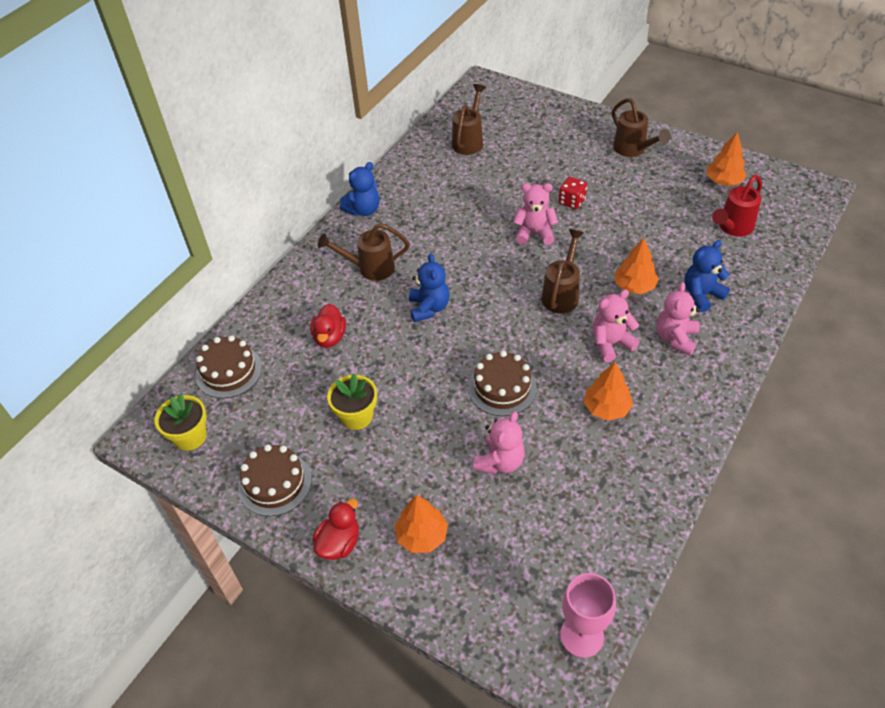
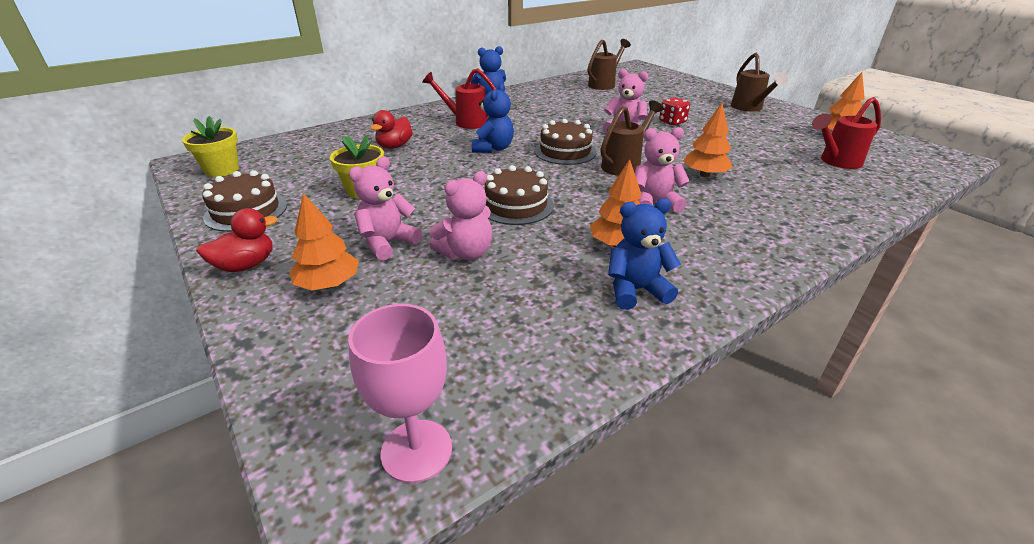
camera: 20 degrees right, 15 degrees down
brown cake [195,335,262,399] -> brown cake moved to [534,119,597,165]
brown watering can [318,223,410,281] -> red watering can [422,68,496,129]
pink teddy bear [657,282,700,356] -> pink teddy bear moved to [349,157,422,261]
blue teddy bear [684,240,730,312] -> blue teddy bear moved to [608,198,681,310]

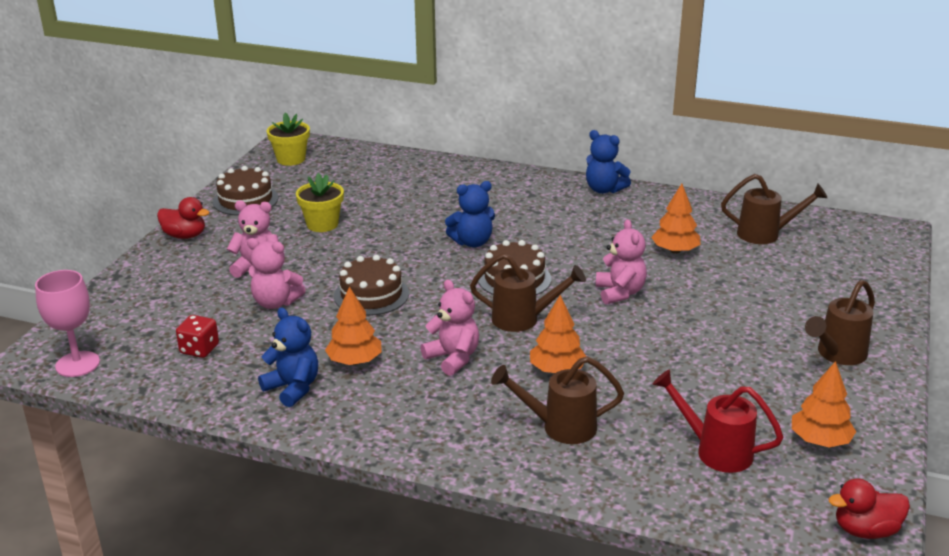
camera: 55 degrees right, 5 degrees down
orange tree [290,193,359,290] -> orange tree moved to [651,184,701,254]
red duck [370,110,413,149] -> red duck moved to [829,478,910,539]
red watering can [422,68,496,129] -> none
red dice [659,97,690,125] -> red dice moved to [176,315,219,358]
none -> brown watering can [491,356,624,444]

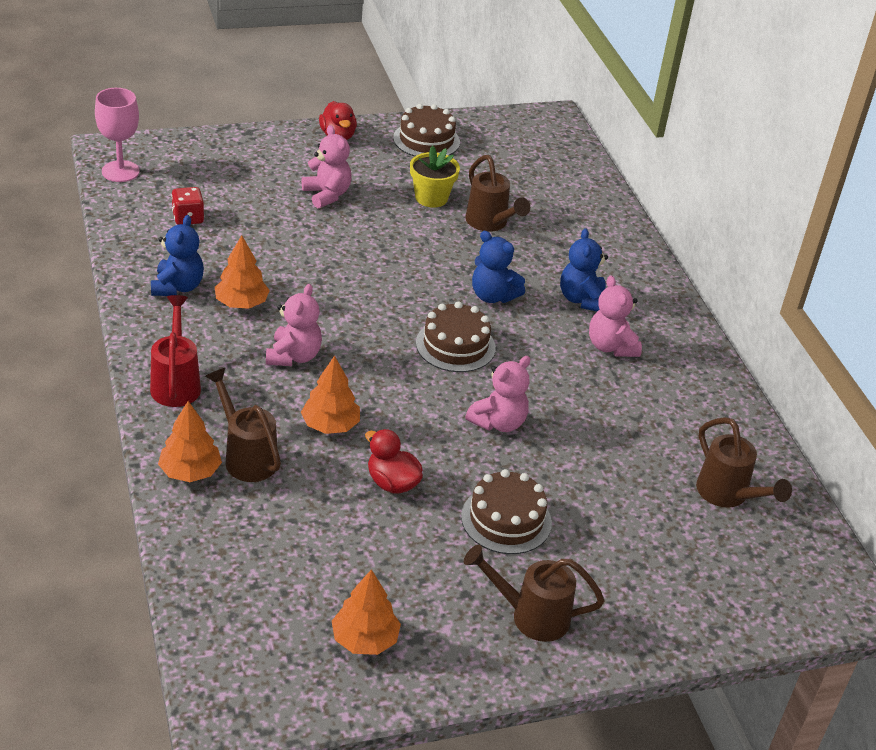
camera: 50 degrees right, 10 degrees up
pink teddy bear [247,238,306,309] -> pink teddy bear moved to [589,276,642,357]
yellow flower pot [267,112,310,166] -> none
brown cake [334,255,409,316] -> brown cake moved to [461,469,552,554]
brown watering can [470,253,586,332] -> brown watering can moved to [465,155,530,232]
blue teddy bear [586,130,631,194] -> blue teddy bear moved to [560,228,608,312]
orange tree [651,184,701,254] -> orange tree moved to [158,401,222,482]
red watering can [652,369,783,473] -> red watering can moved to [150,295,201,407]
red duck [829,478,910,539] -> red duck moved to [365,429,423,493]

